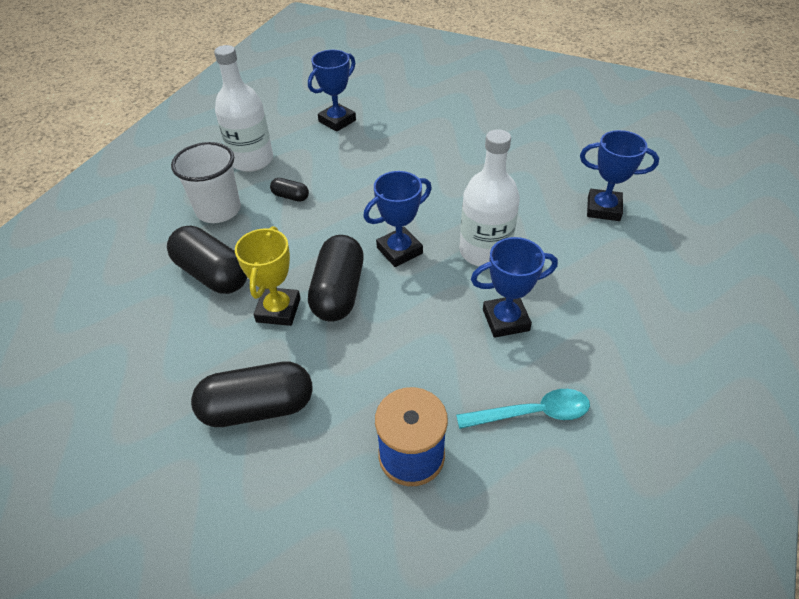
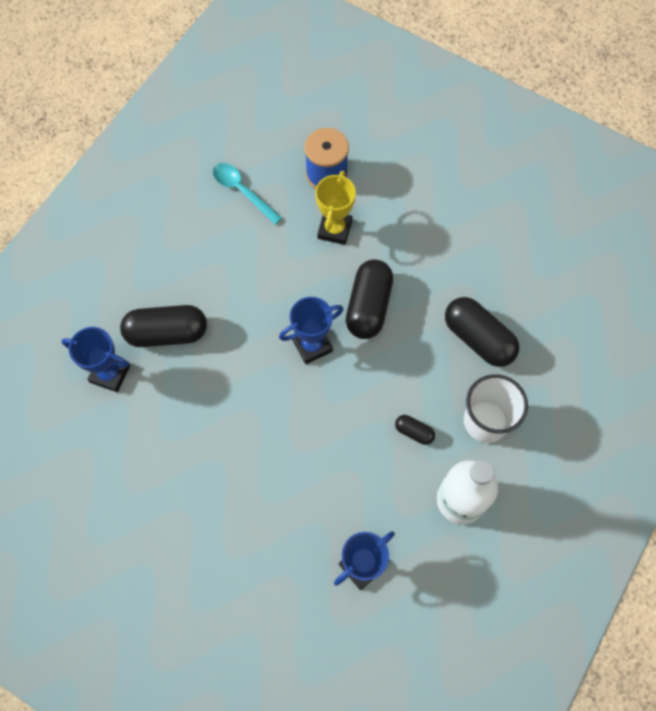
camera: 175 degrees left, 20 degrees up
black capsule [191,361,312,427] -> black capsule moved to [120,305,207,347]
yellow trophy [235,226,300,326] -> yellow trophy moved to [315,171,356,245]
turquoise spoon [456,389,590,429] -> turquoise spoon turned 45 degrees clockwise [213,163,282,225]
white bottle [459,129,520,266] -> none
blue trophy [471,237,558,338] -> none

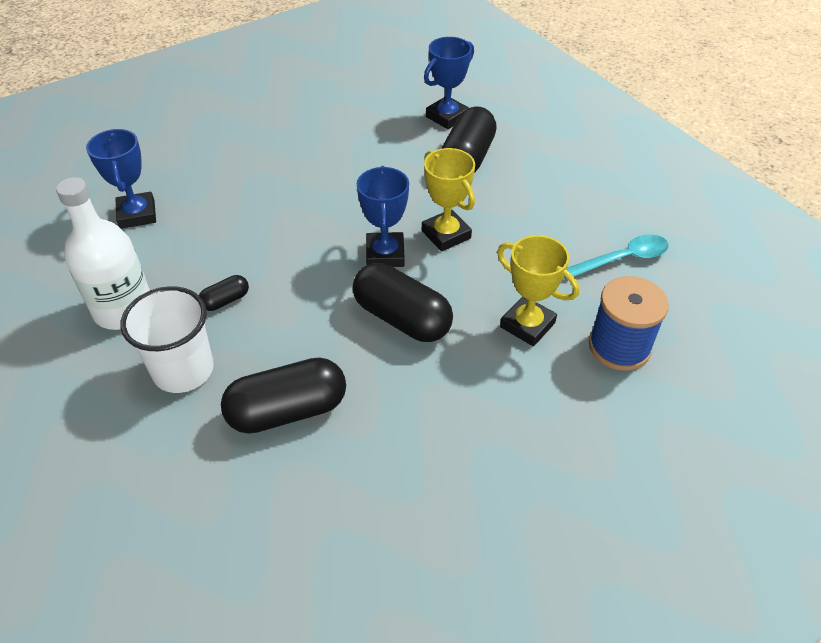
camera: 115 degrees right, 20 degrees down
none -> yellow trophy [422,148,475,252]

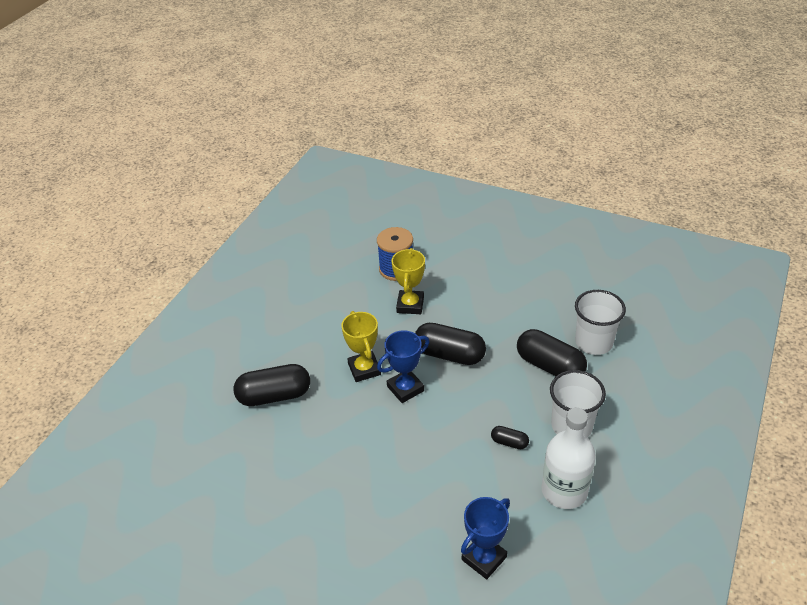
camera: 120 degrees left, 5 degrees down
black capsule [353,263,453,342] -> black capsule turned 75 degrees counterclockwise [415,323,486,365]
yellow trophy [422,148,475,252] -> yellow trophy turned 45 degrees counterclockwise [341,311,381,382]
blue trophy [424,37,474,129] -> none
turquoise spoon [564,234,669,280] -> none
none -> white cup [575,290,626,355]

